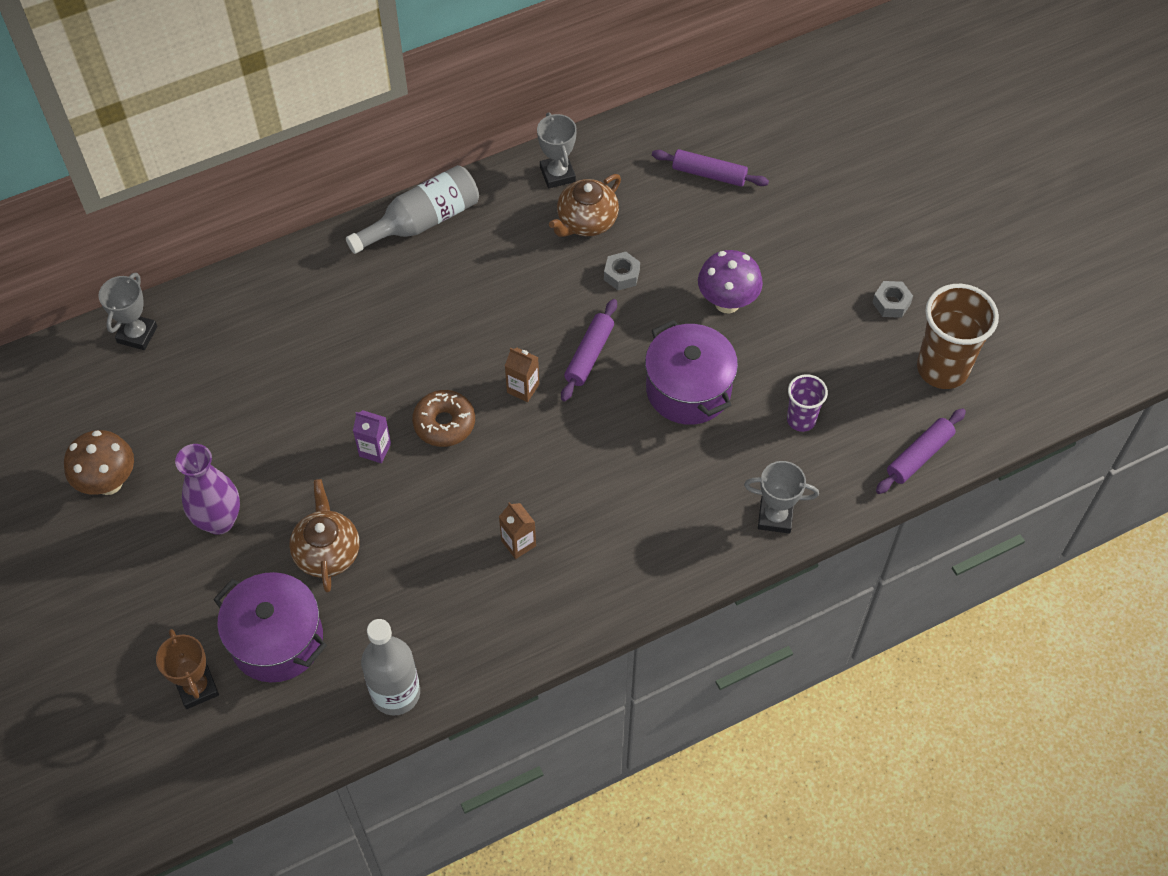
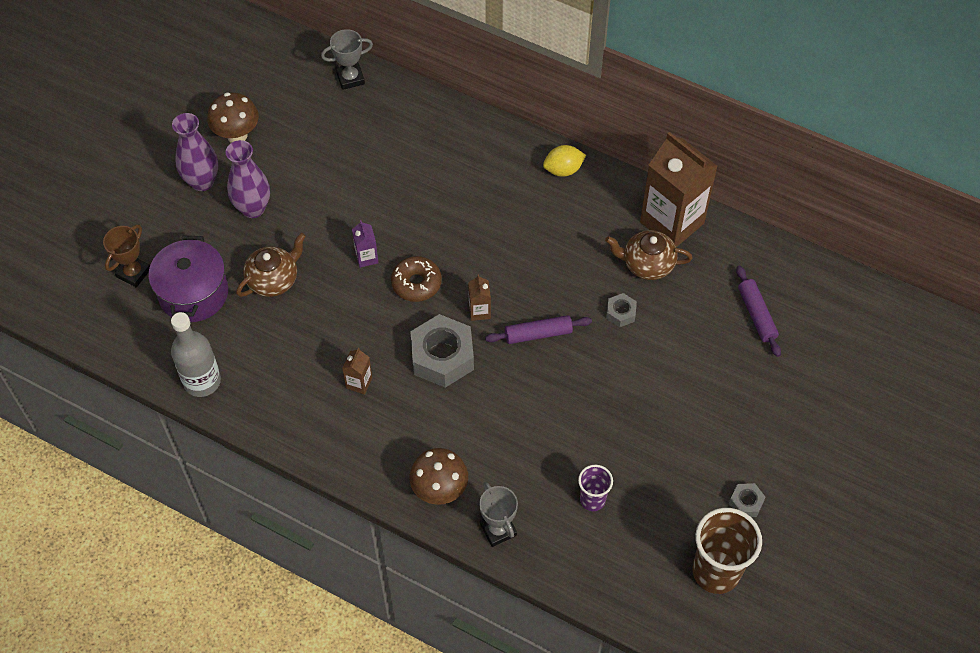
camera: 55 degrees right, 0 degrees up
grey bottle [346,165,479,254] -> yellow lemon [543,145,586,177]
grey trophy [537,112,577,188] -> brown carton [640,132,718,247]
purple pot [645,320,738,425] -> none
purple mushroom [698,250,763,313] -> none
purple rolling pin [876,408,966,494] -> none
none -> purple vase [172,113,218,191]
none -> brown mushroom [409,448,468,505]
none -> grey nut [410,314,474,388]

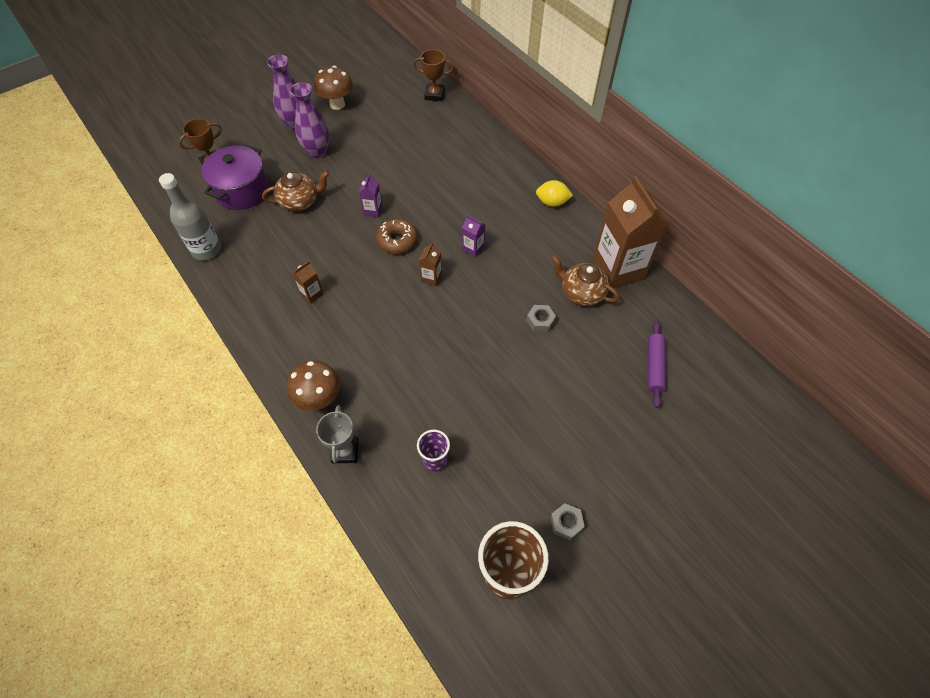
camera: 25 degrees right, 0 degrees up
grey trophy [321,29,373,90] -> brown trophy [413,49,454,101]
grey nut [410,314,474,388] -> none
purple rolling pin [485,315,592,344] -> none
none -> purple carton [462,215,485,257]

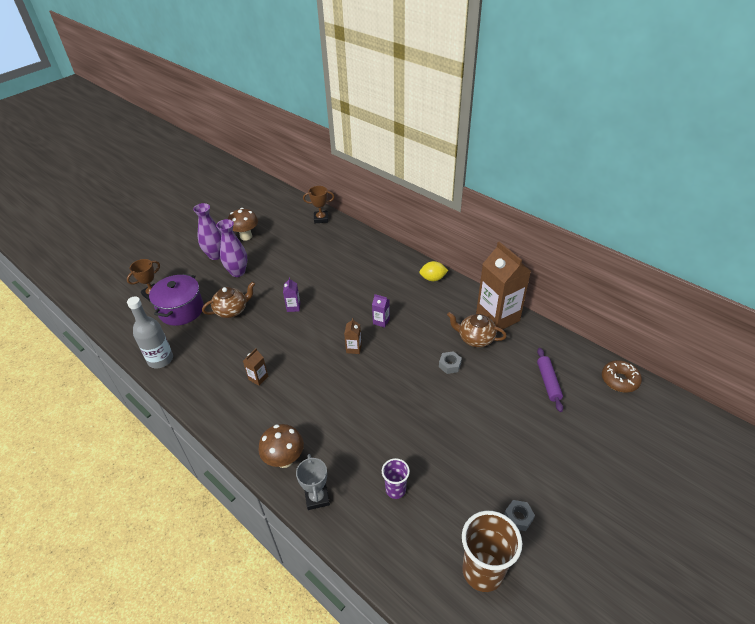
camera: 10 degrees left, 15 degrees down
brown donut [376,219,417,254] -> brown donut moved to [602,360,642,392]

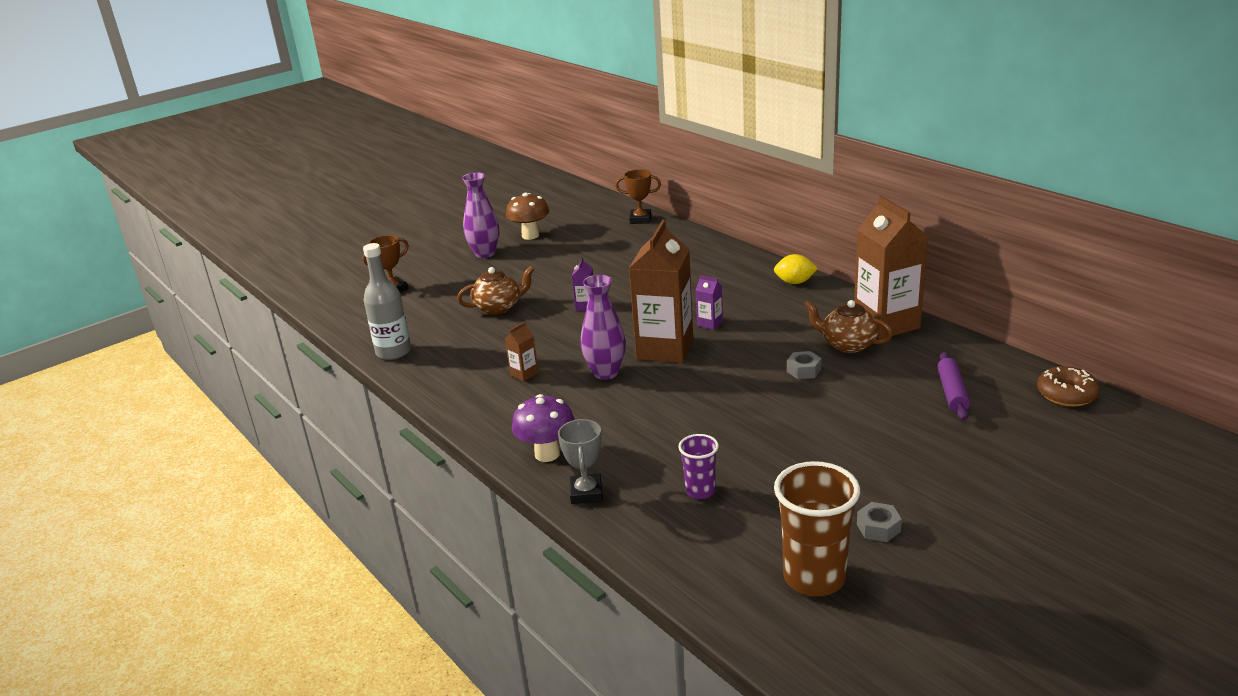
camera: 10 degrees right, 15 degrees down
purple pot [149,274,204,326] -> none
purple vase [216,219,247,277] -> purple vase moved to [581,275,626,380]
brown mushroom [258,424,304,468] -> purple mushroom [512,394,575,462]
brown carton [344,318,362,354] -> brown carton [629,220,693,363], size x2.41

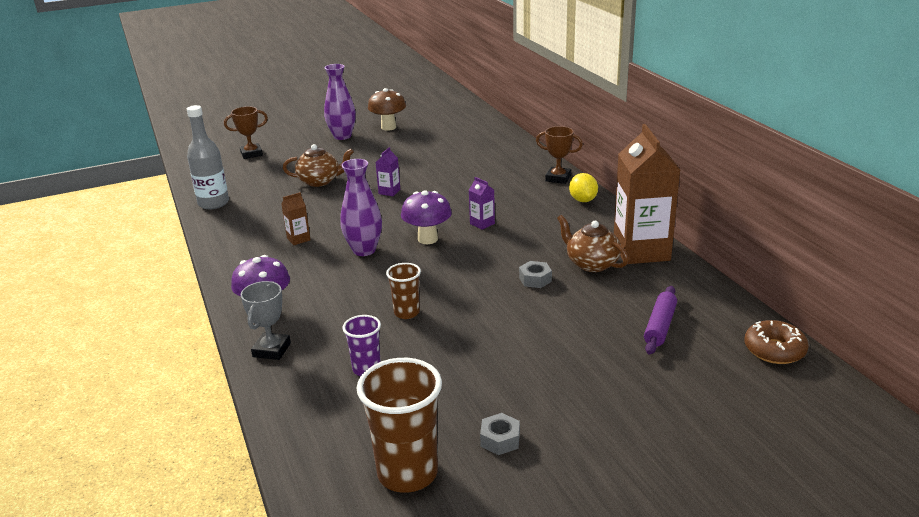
camera: 15 degrees right, 0 degrees up
brown trophy [615,169,661,224] -> brown trophy moved to [536,126,583,184]
brown carton [629,220,693,363] -> purple mushroom [401,190,452,244]
yellow lemon [774,254,818,284] -> yellow lemon turned 60 degrees clockwise [569,173,598,202]
none -> brown cup [386,263,421,319]

